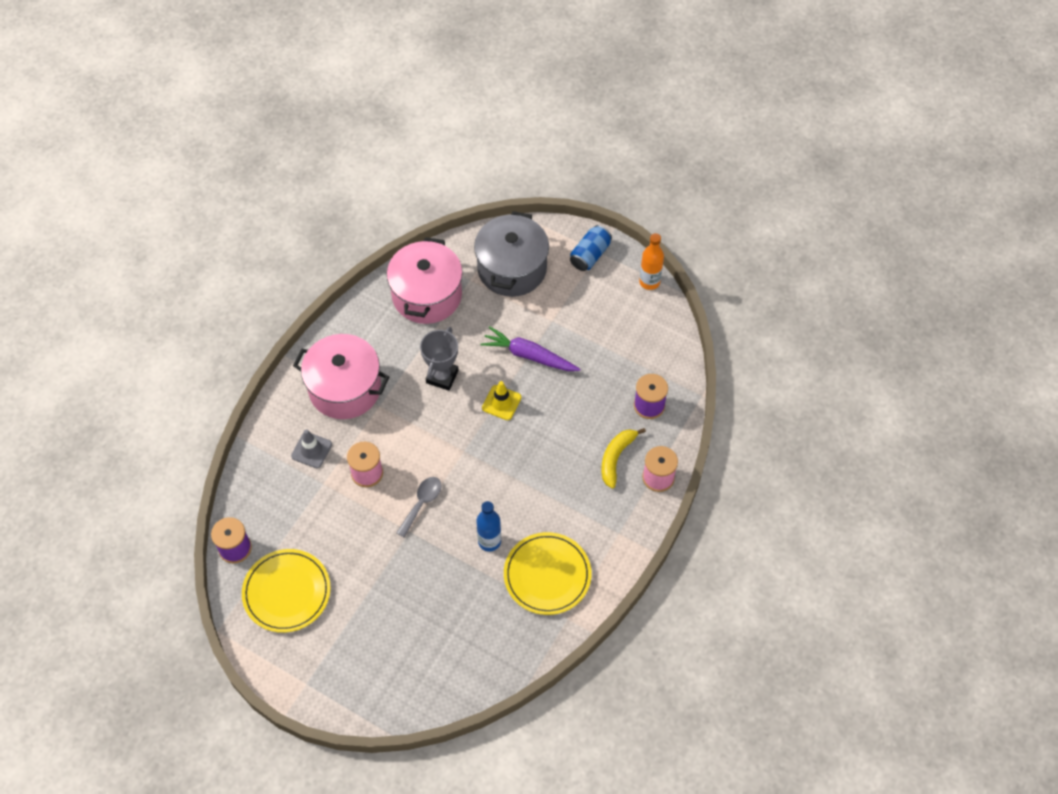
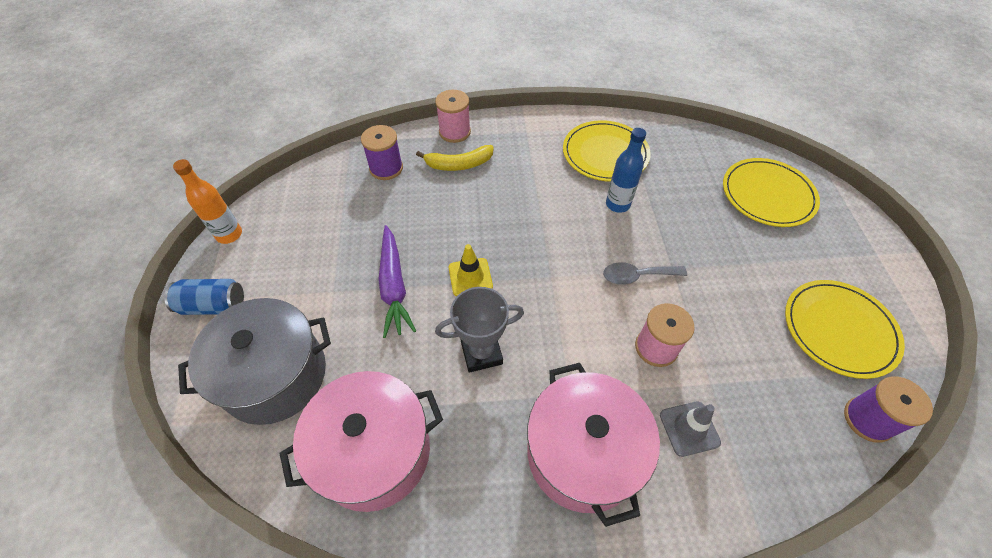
camera: 125 degrees left, 5 degrees down
none -> yellow plate [723,158,820,227]

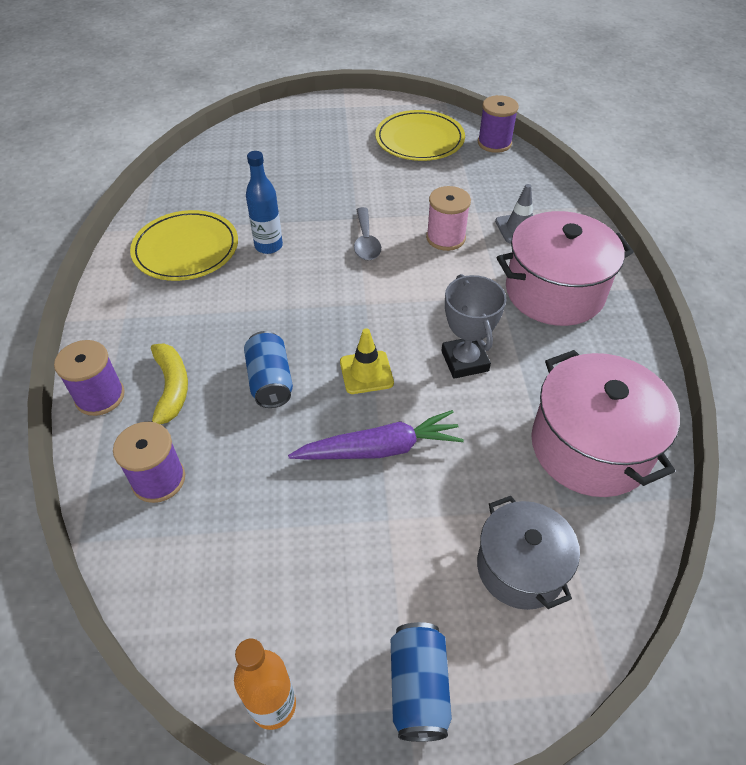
camera: 90 degrees left, 5 degrees down
grey pot [178,298,331,425] -> grey pot [477,496,580,610], size x0.65
pink spool [435,90,471,143] -> purple spool [54,340,125,416]
yellow plate [723,158,820,227] -> none
none -> blue can [244,331,293,408]

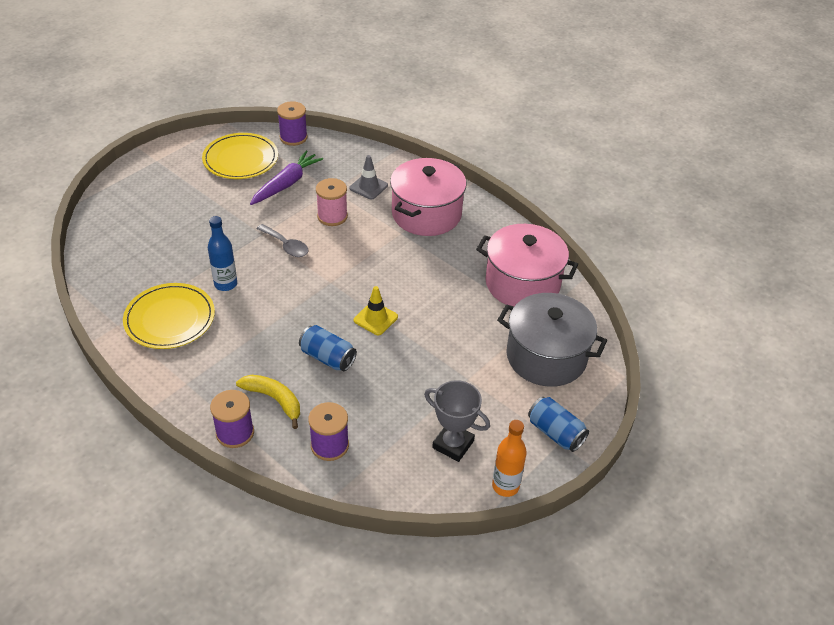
camera: 45 degrees left, 5 degrees down
purple carrot [288,410,464,460] -> purple carrot moved to [250,151,323,205]
grey trophy [441,274,506,379] -> grey trophy moved to [424,380,490,462]
grey pot [477,496,580,610] -> grey pot [497,293,607,387], size x1.53

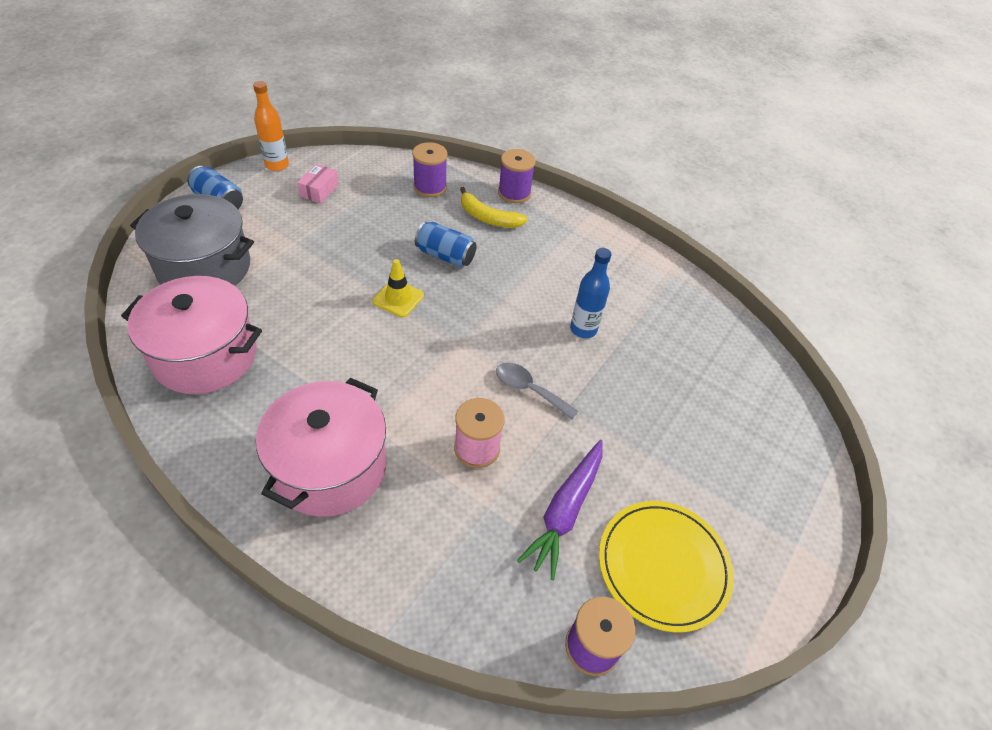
camera: 170 degrees right, 5 degrees up
yellow plate [123,283,215,349] -> none
grey traffic cone [350,155,388,199] -> none
grey trophy [424,380,490,462] -> pink box [297,164,339,204]

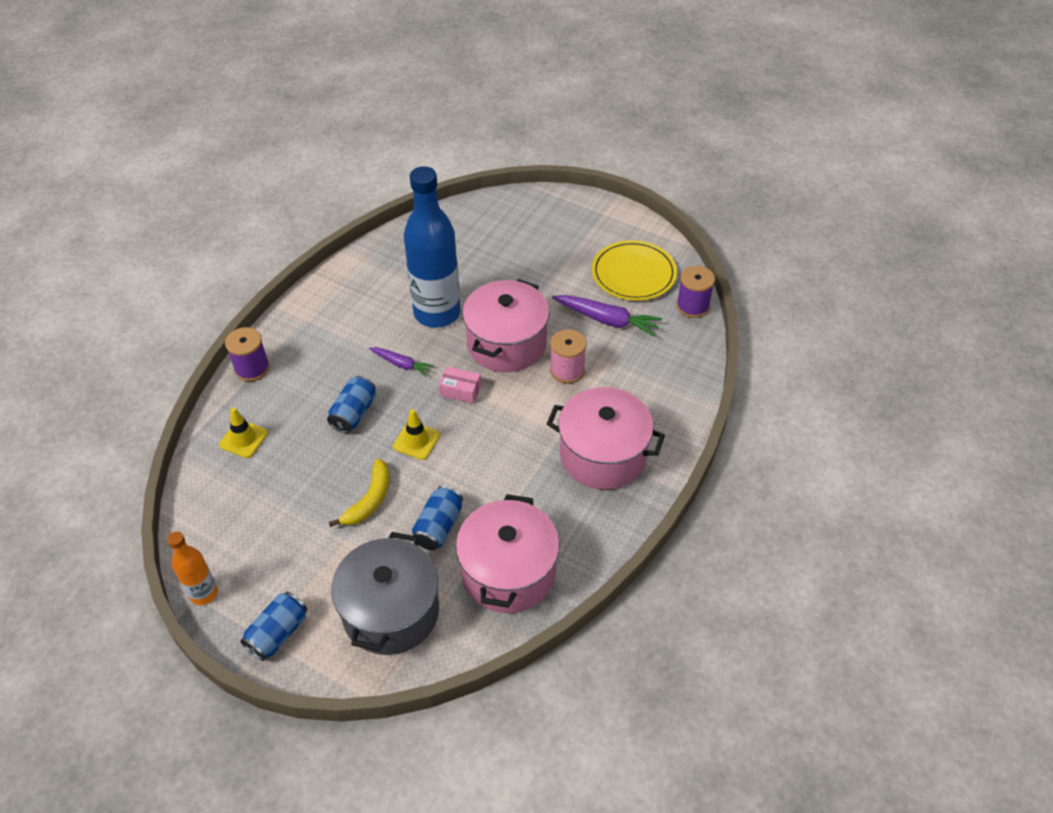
camera: 90 degrees left, 0 degrees up
pink box [297,164,339,204] -> pink box moved to [439,366,481,404]
purple spool [412,142,448,197] -> yellow traffic cone [219,408,268,458]
yellow banana [460,187,528,228] -> yellow banana moved to [329,459,389,527]
grey spoon [496,363,578,420] -> pink pot [463,279,550,372]
blue bottle [570,248,611,338] -> blue bottle [404,166,461,327], size x2.01
none -> purple carrot [369,347,434,377]
none -> blue can [412,486,463,550]

